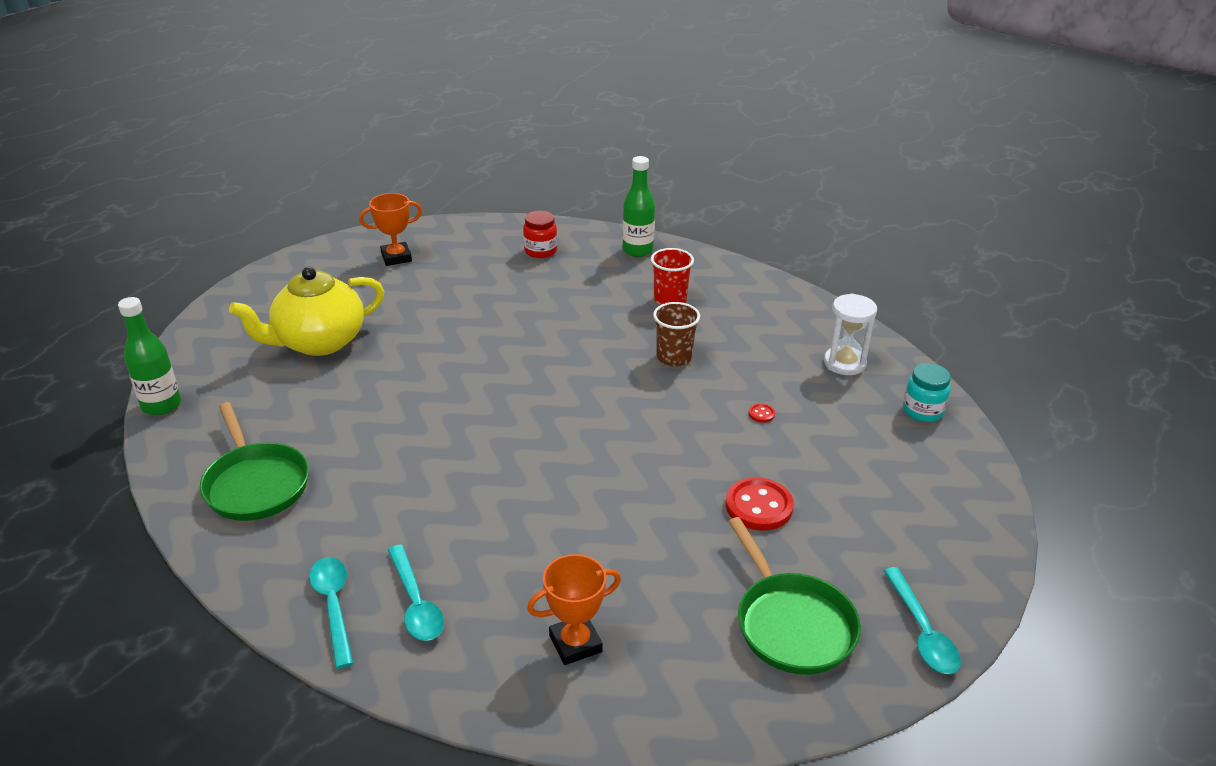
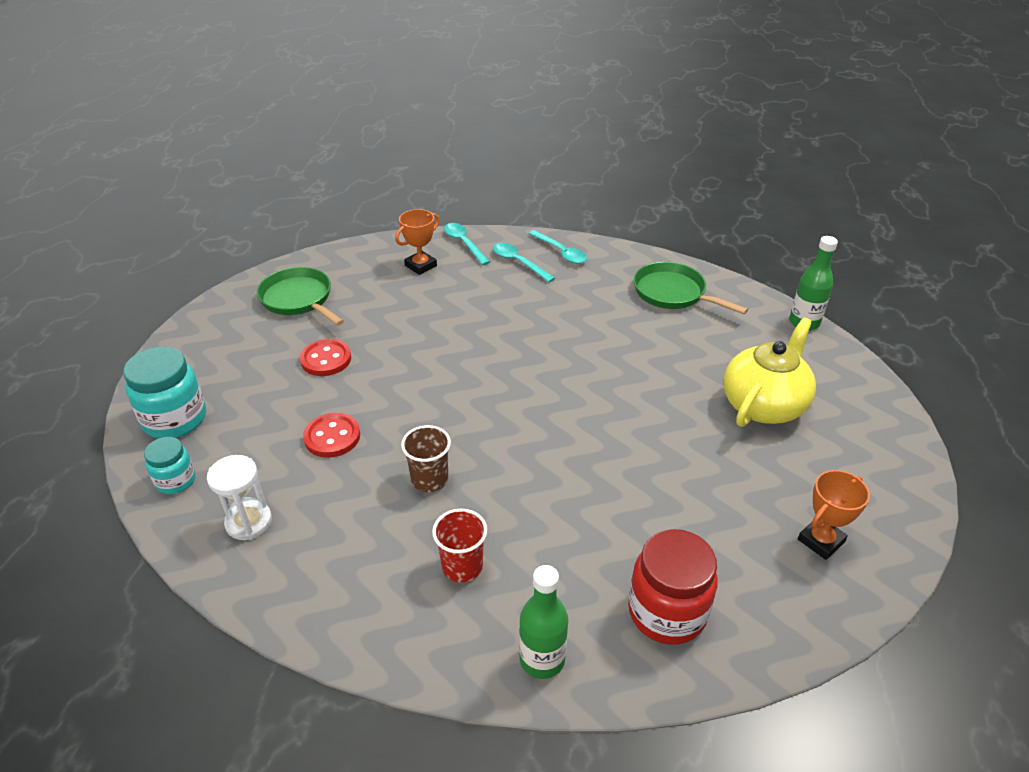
camera: 160 degrees right, 5 degrees up
red jar [523,211,557,258] -> red jar [628,529,718,645], size x1.71
red button [749,403,775,423] -> red button [303,413,360,458], size x2.29
turquoise spoon [883,567,961,674] -> turquoise spoon moved to [444,223,490,265]
none -> turquoise jar [123,347,206,439]

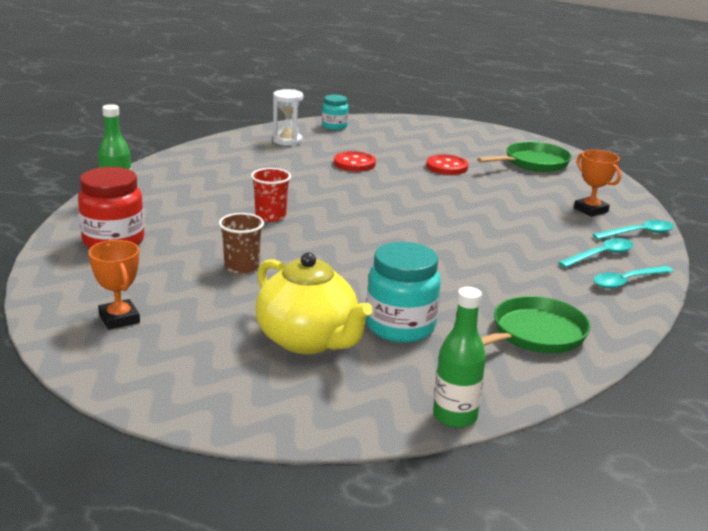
camera: 100 degrees right, 15 degrees down
turquoise jar [123,347,206,439] -> turquoise jar moved to [366,242,441,343]
brown cup [401,425,451,492] -> brown cup moved to [219,213,264,274]
red cup [432,509,487,582] -> red cup moved to [251,168,291,222]

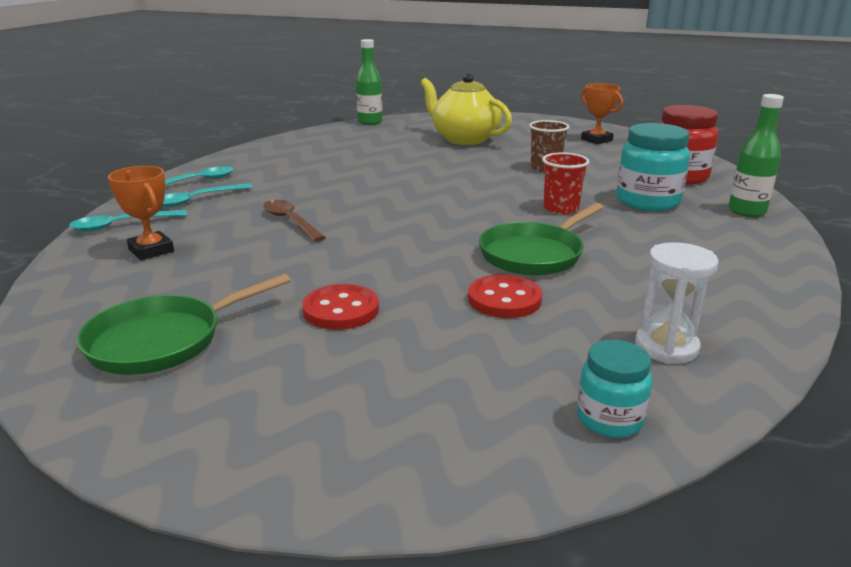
camera: 175 degrees right, 0 degrees up
turquoise jar [366,242,441,343] -> turquoise jar moved to [616,123,690,211]
green pan [481,296,590,353] -> green pan moved to [479,203,604,275]
none -> brown spoon [263,200,326,242]

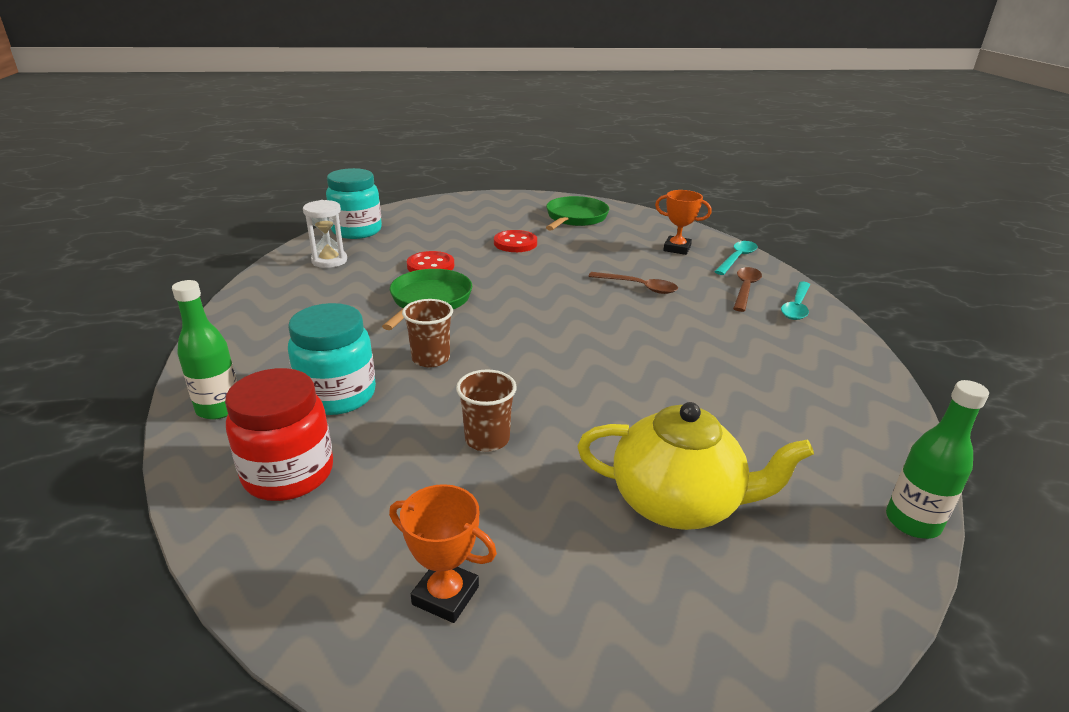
camera: 150 degrees right, 5 degrees up
turquoise spoon [162,183,253,207] -> brown spoon [733,267,762,312]
red cup [542,153,589,214] -> brown cup [402,299,453,367]
turquoise jar [577,340,652,438] -> turquoise jar [326,168,382,239], size x1.71

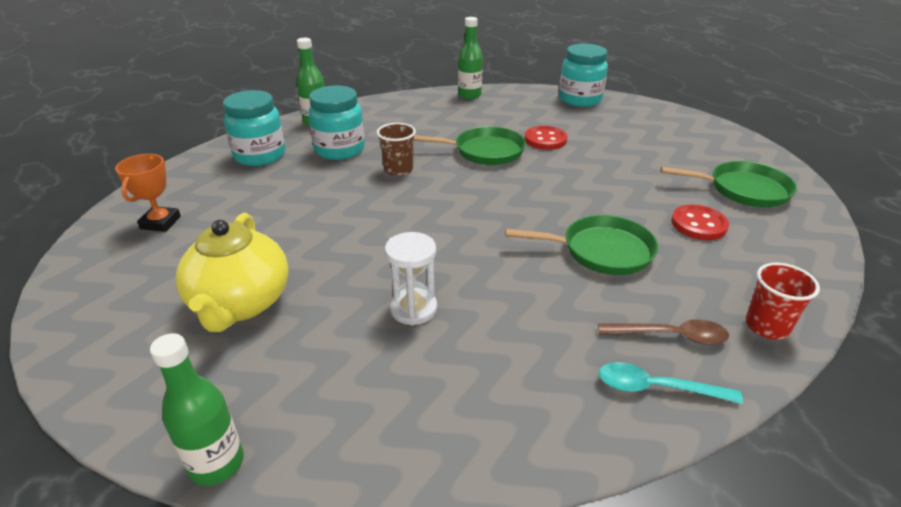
camera: 75 degrees right, 5 degrees up
red jar [225,368,333,501] -> turquoise jar [223,90,285,166]
white hourglass [303,200,347,268] -> white hourglass moved to [385,232,437,325]
brown cup [456,370,517,451] -> none
red button [494,230,537,252] -> red button moved to [671,205,729,240]
brown spoon [588,272,678,294] -> green pan [505,215,658,275]
orange trophy [655,190,712,255] -> none
turquoise spoon [714,241,758,275] -> red cup [745,263,820,340]
none -> green bottle [458,17,483,100]

